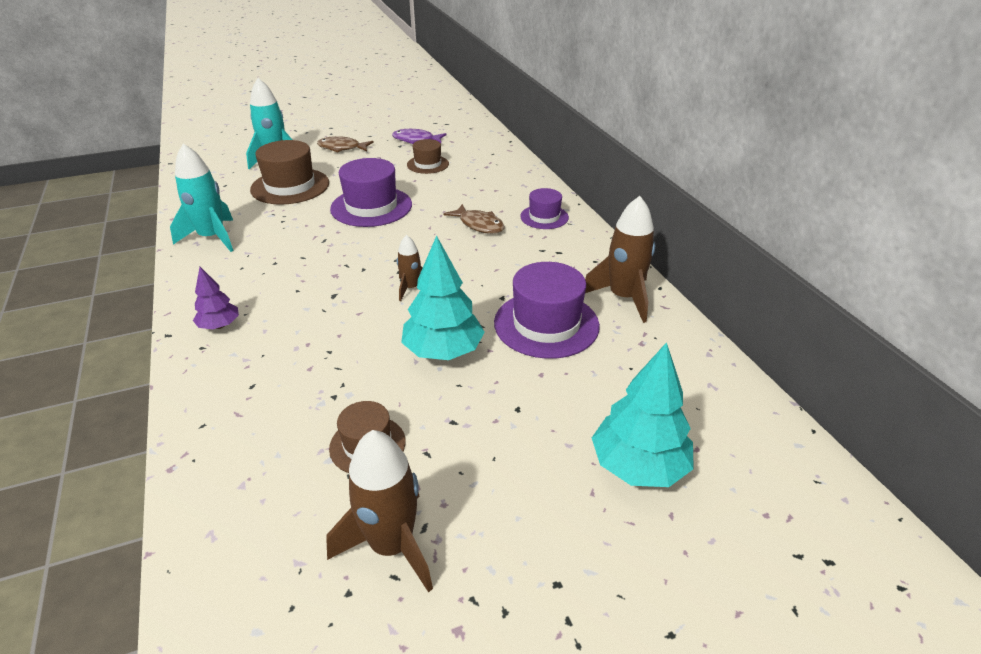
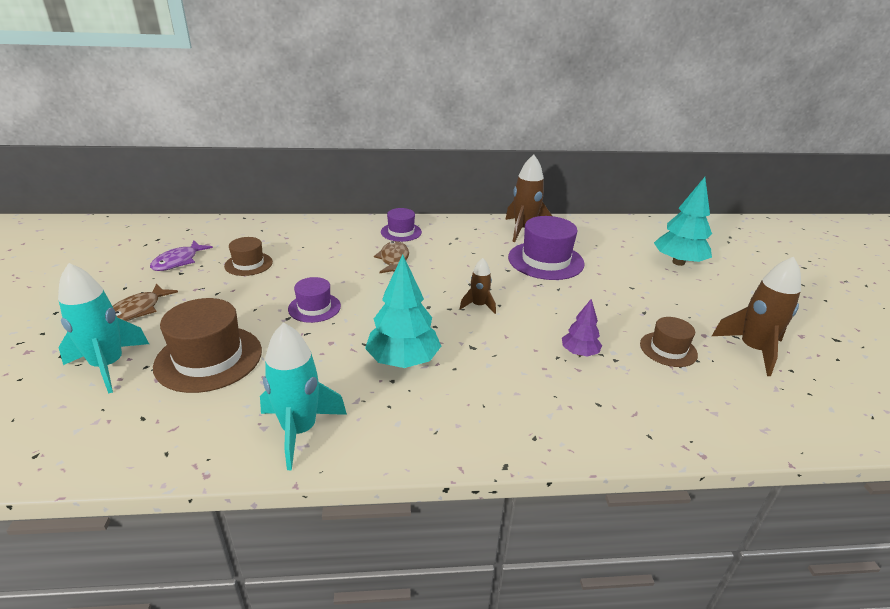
camera: 75 degrees left, 5 degrees down
purple tree [193,267,239,329] -> purple tree moved to [562,299,602,357]
purple hat [330,158,412,227] -> purple hat [288,277,341,323], size x0.58
turquoise tree [401,235,485,360] -> turquoise tree moved to [365,255,441,368]
brown fish [443,204,504,234] -> brown fish turned 60 degrees counterclockwise [374,241,409,273]

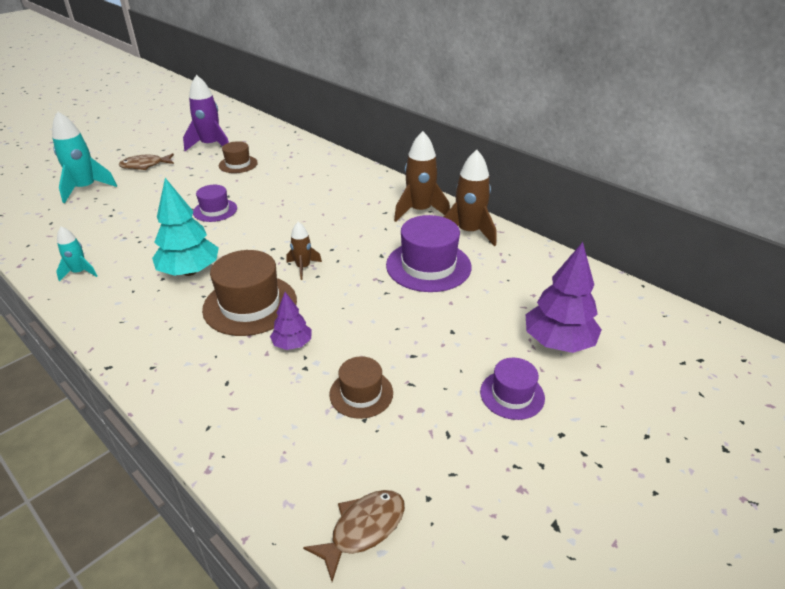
camera: 50 degrees right, 5 degrees up
purple fish [150,241,213,271] -> purple rocket [183,75,229,151]
brown hat [153,298,262,393] -> brown hat moved to [202,250,297,336]
turquoise rocket [260,322,347,470] -> turquoise rocket [56,226,97,281], size x0.56
brown fish [374,241,409,273] -> brown fish moved to [303,490,405,582]
purple hat [381,208,422,242] -> purple hat moved to [480,358,545,420]
turquoise tree [654,177,712,266] -> purple tree [526,242,602,353]
brown rocket [712,257,801,376] -> brown rocket moved to [394,131,450,222]

